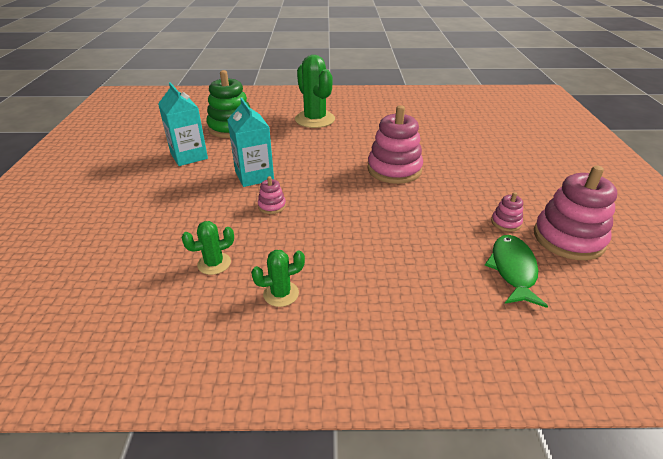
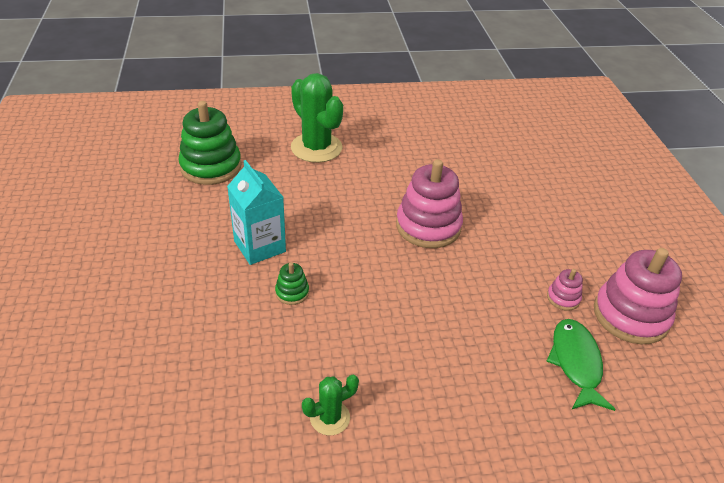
camera: 10 degrees left, 5 degrees up
turquoise carton [158,82,208,166] -> none
green cactus [181,221,234,275] -> none
pink stacking toy [258,176,286,214] -> green stacking toy [275,262,309,305]

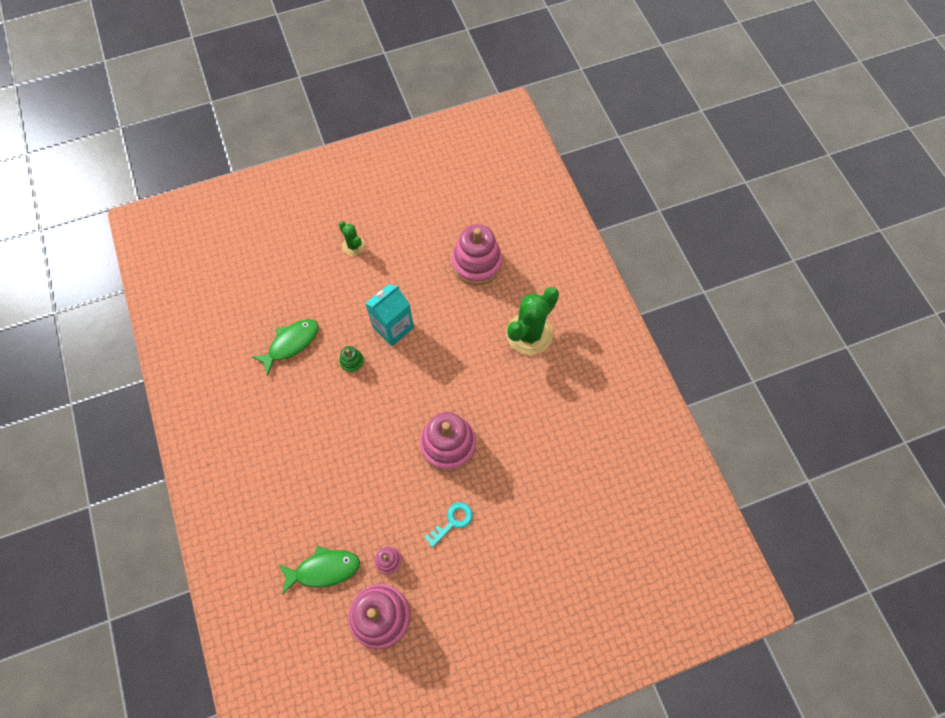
camera: 80 degrees right, 25 degrees up
green stacking toy [178,101,242,185] -> pink stacking toy [452,224,502,285]
green cactus [302,375,359,436] -> green cactus moved to [339,221,365,256]
none -> green fish [252,319,319,376]
none -> turquoise key [425,502,473,547]

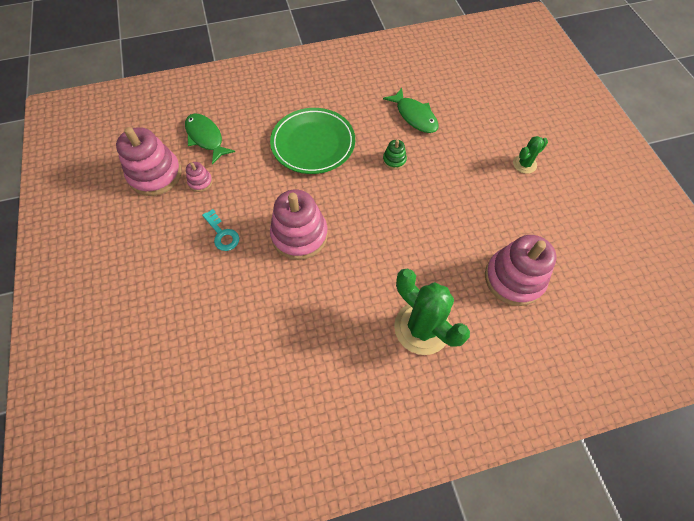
camera: 95 degrees right, 5 degrees down
green fish [279,546,360,595] -> green fish turned 150 degrees clockwise [185,113,235,164]
turquoise carton [365,284,414,346] -> none
none -> green plate [270,108,355,174]

